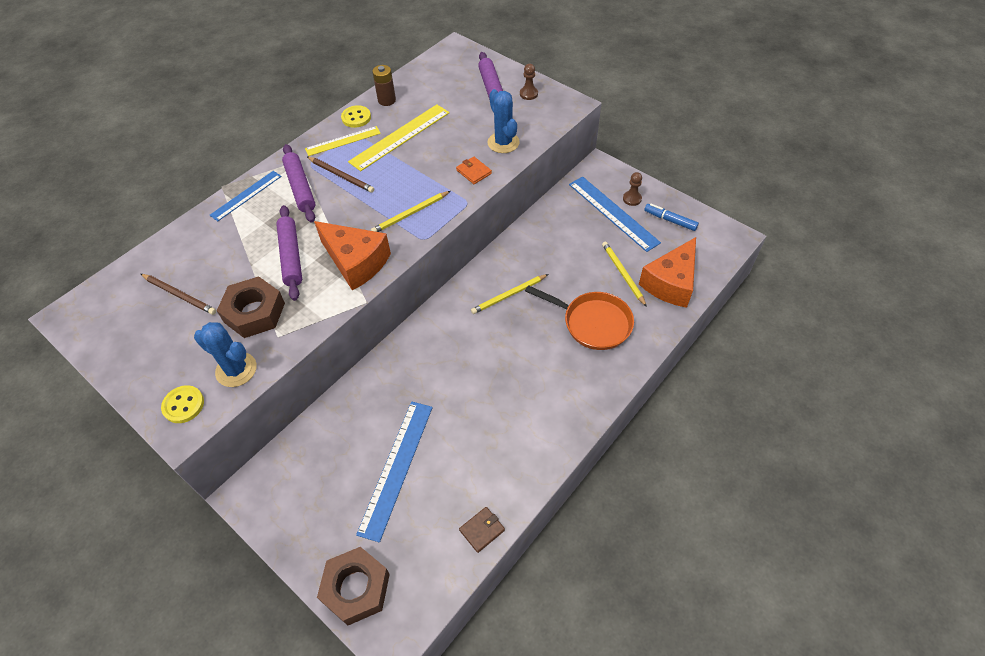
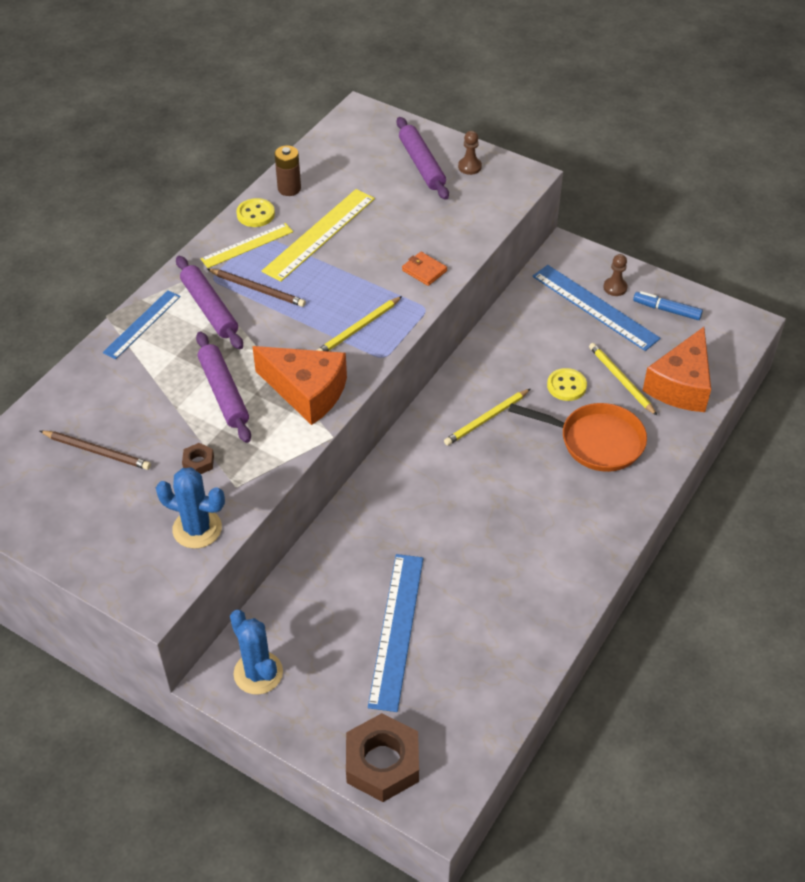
camera: 10 degrees left, 5 degrees down
yellow button [161,385,204,423] -> yellow button moved to [547,368,587,401]
brown nut [217,276,285,338] -> brown nut [182,443,214,474], size x0.45
brown wallet [459,507,505,553] -> none
blue cactus [487,89,520,153] -> blue cactus moved to [230,610,283,695]

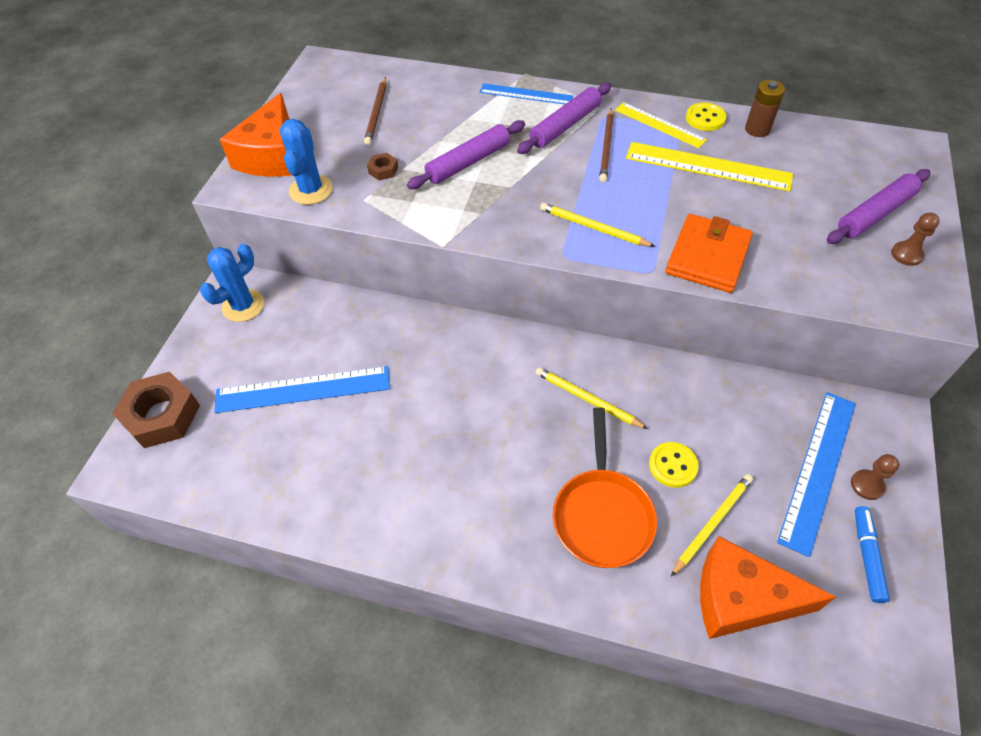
camera: 75 degrees right, 5 degrees up
orange cheese [252,346,347,425] -> orange cheese moved to [219,93,291,177]
orange wallet [402,252,447,286] -> orange wallet [665,214,753,293], size x1.94

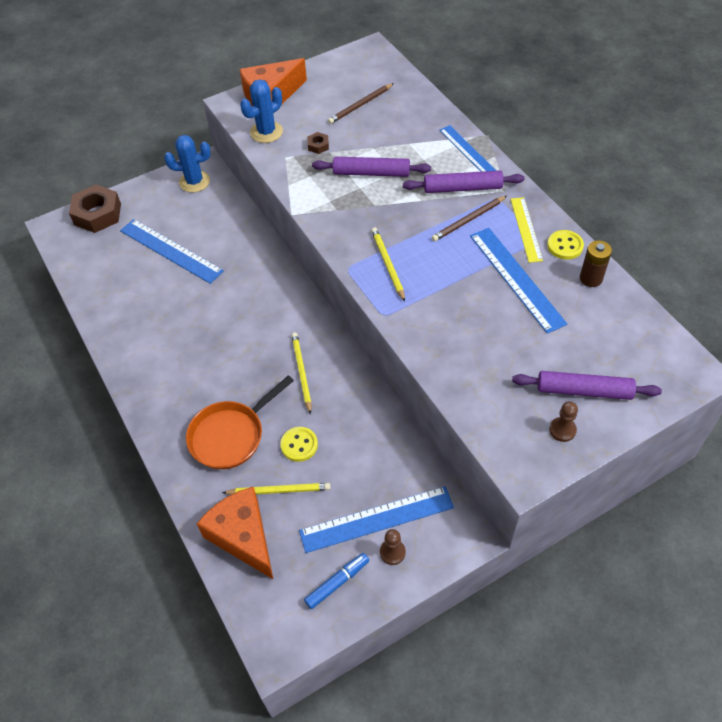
camera: 45 degrees right, 0 degrees up
yellow ruler [626,142,793,191] -> blue ruler [470,228,567,334]
orange wallet [665,214,753,293] -> none

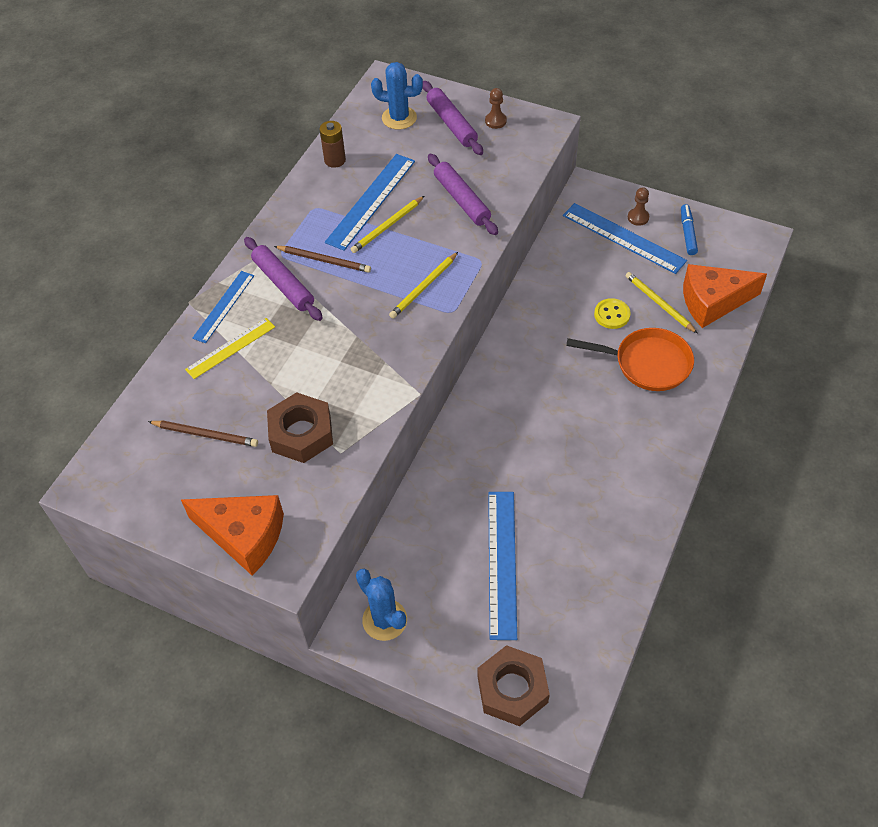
camera: 125 degrees left, 0 degrees up
orange cheese [197,487,274,580] -> orange cheese turned 60 degrees clockwise [683,264,767,328]
blue cactus [240,79,283,143] -> blue cactus moved to [371,62,423,130]
yellow pencil [291,332,312,414] -> yellow pencil moved to [351,196,424,253]
blue marker [304,553,369,609] -> blue marker turned 75 degrees clockwise [681,204,698,255]
brown nut [307,132,329,154] -> brown nut [267,392,333,463], size x2.25
purple rolling pin [312,157,431,177] -> purple rolling pin moved to [428,154,498,235]
yellow ruler [511,197,543,263] -> yellow ruler moved to [185,318,275,379]
yellow button [547,230,584,260] -> none

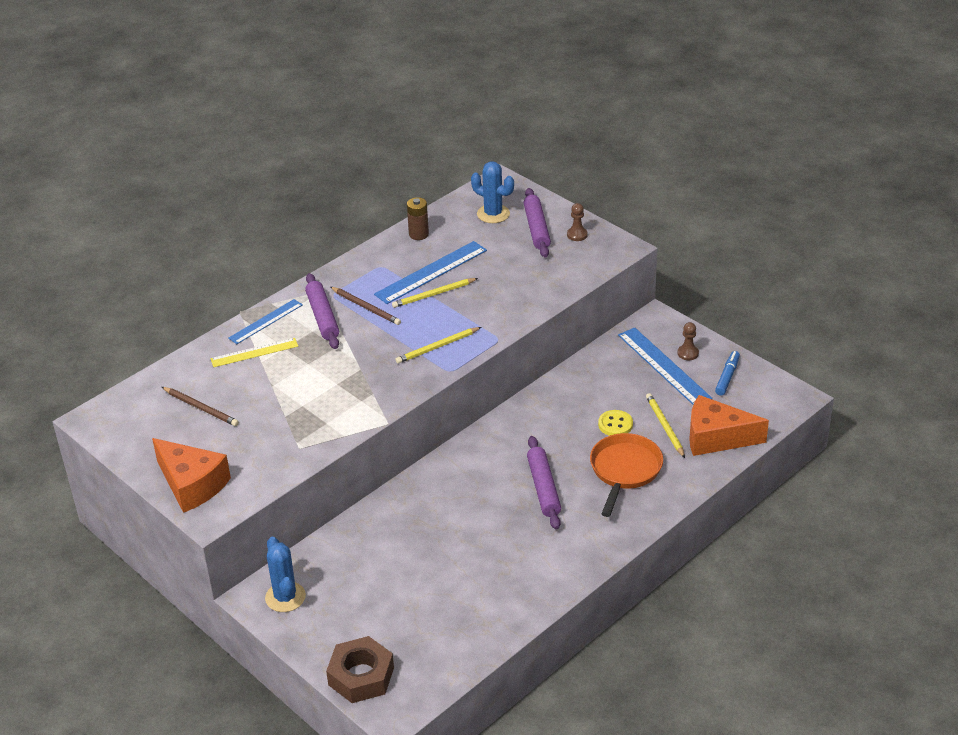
camera: 20 degrees right, 15 degrees down
brown nut [267,392,333,463] -> none
purple rolling pin [428,154,498,235] -> purple rolling pin moved to [527,436,561,529]
blue ruler [488,492,517,640] -> none
orange pan [566,328,694,391] -> orange pan turned 105 degrees counterclockwise [590,433,663,517]

